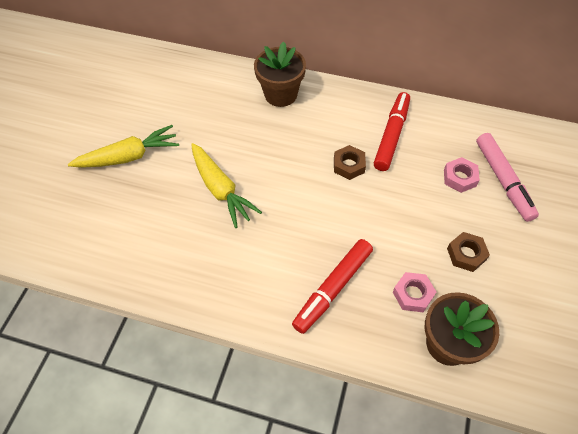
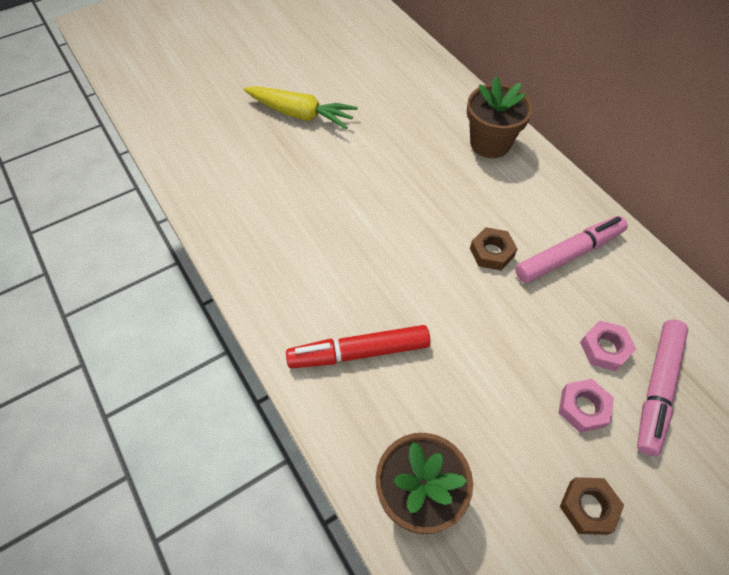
camera: 40 degrees right, 0 degrees up
yellow carrot [191,143,262,228] -> none
red marker [374,92,410,171] -> pink marker [515,216,628,283]
pink nut [393,272,436,312] -> pink nut moved to [559,379,614,433]
brown nut [447,232,490,272] -> brown nut moved to [560,477,624,535]

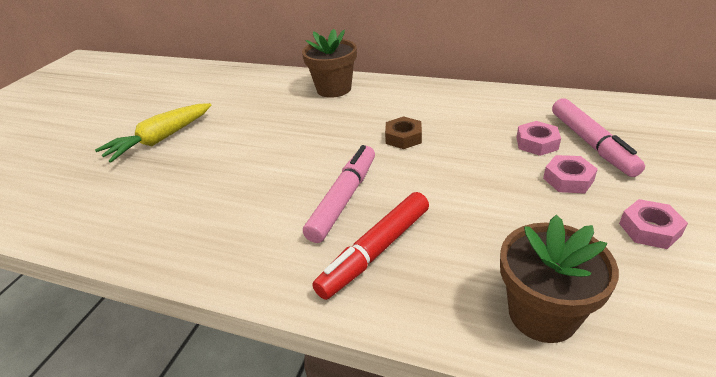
camera: 35 degrees left, 20 degrees down
yellow carrot [244,86,358,129] -> yellow carrot turned 150 degrees clockwise [95,103,212,163]
pink marker [515,216,628,283] -> pink marker moved to [303,145,375,243]
brown nut [560,477,624,535] -> pink nut [619,199,688,249]

